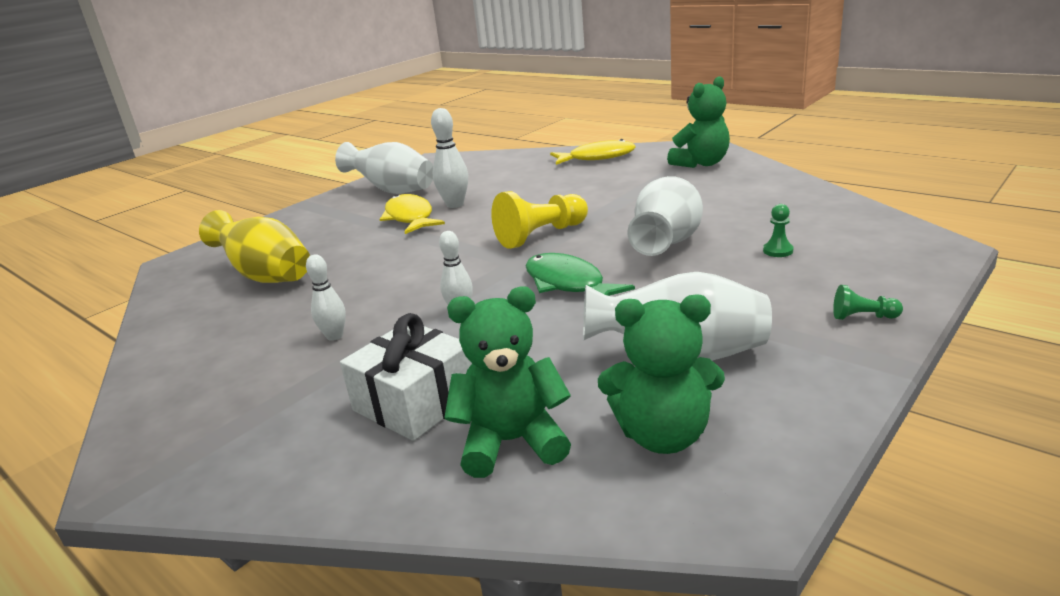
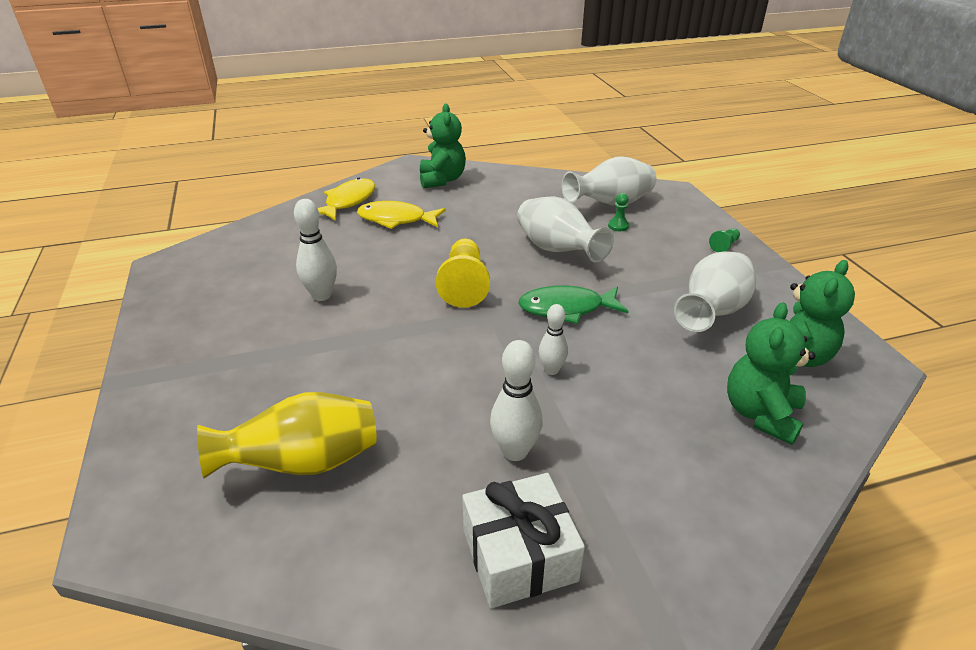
camera: 60 degrees left, 10 degrees up
white bowling pin [306,254,346,341] -> white bowling pin [490,340,543,461], size x1.53
white vase [335,142,433,194] -> white vase moved to [562,156,656,206]
white gift [340,313,472,441] -> white gift moved to [462,473,585,608]
yellow fish [380,194,445,234] -> yellow fish moved to [357,201,446,229]

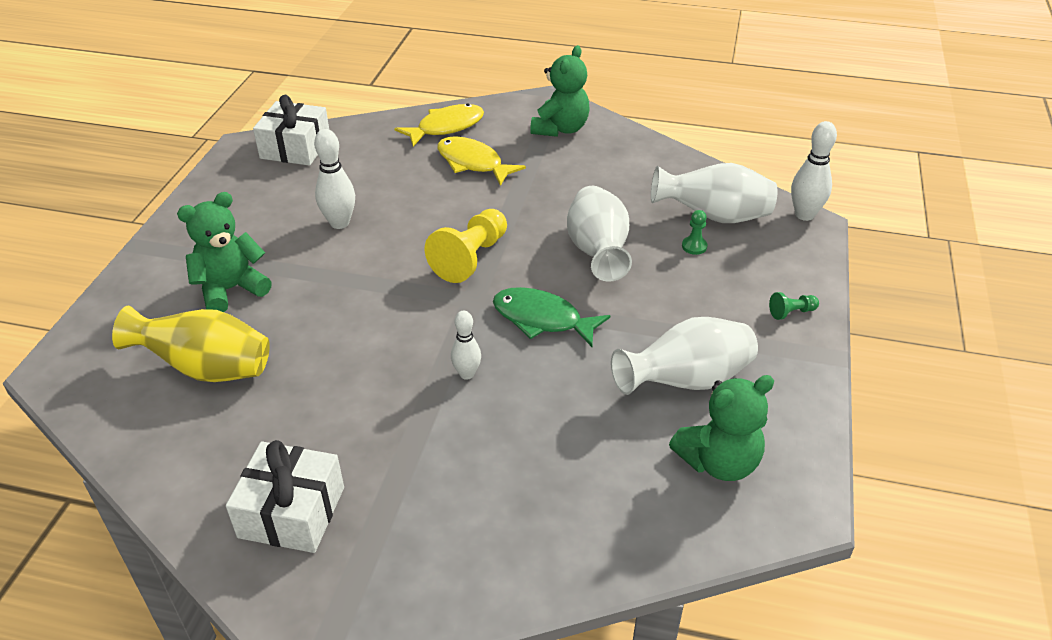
camera: 30 degrees right, 5 degrees up
white bowling pin [490,340,543,461] -> white bowling pin moved to [791,121,837,221]
green teddy bear [727,302,816,445] -> green teddy bear moved to [177,192,272,312]
none -> white gift [253,95,329,166]

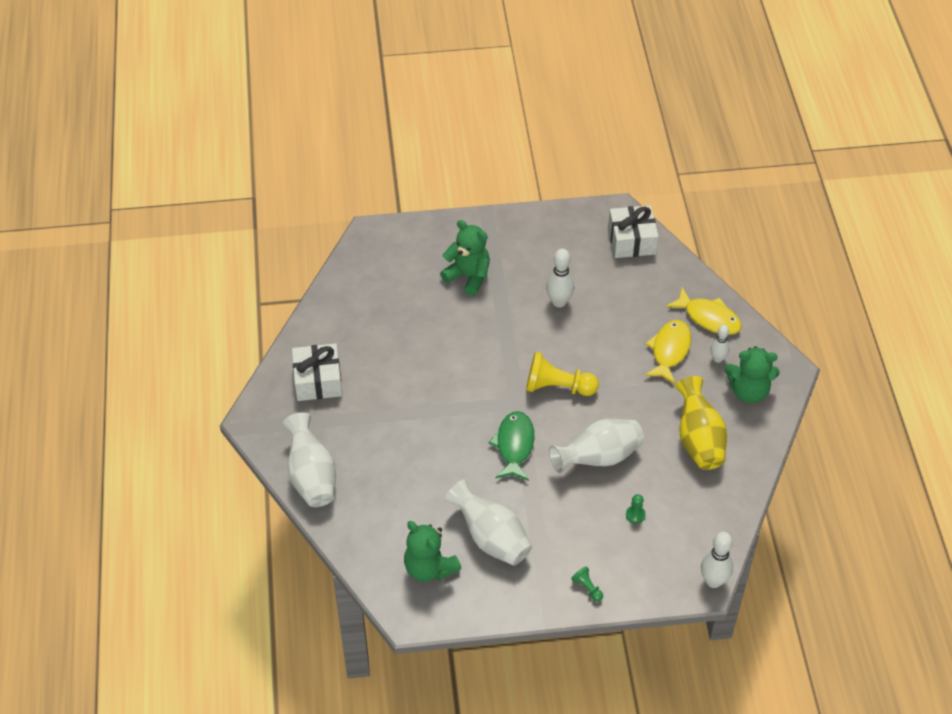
camera: 70 degrees right, 10 degrees up
yellow vase [112,306,270,382] -> yellow vase moved to [675,376,727,470]
white bowling pin [451,311,481,380] -> white bowling pin moved to [710,325,730,363]
white vase [651,163,777,223] -> white vase moved to [283,412,336,507]

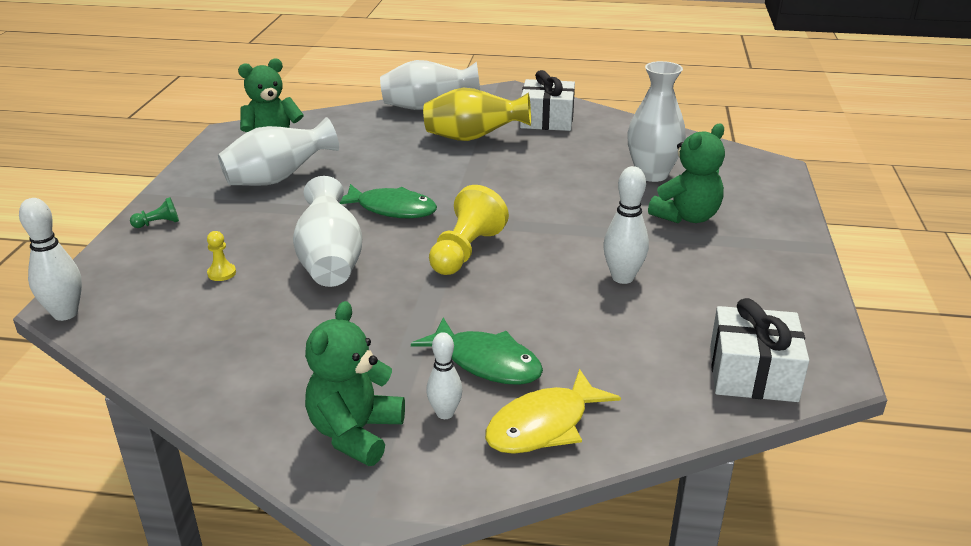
camera: 105 degrees right, 20 degrees down
green pawn [626,494,646,524] -> yellow pawn [207,231,236,281]
yellow fish [645,320,691,384] -> green fish [411,318,543,385]
yellow vase [675,376,727,470] -> yellow vase moved to [423,87,531,141]
none -> white vase [627,61,686,182]

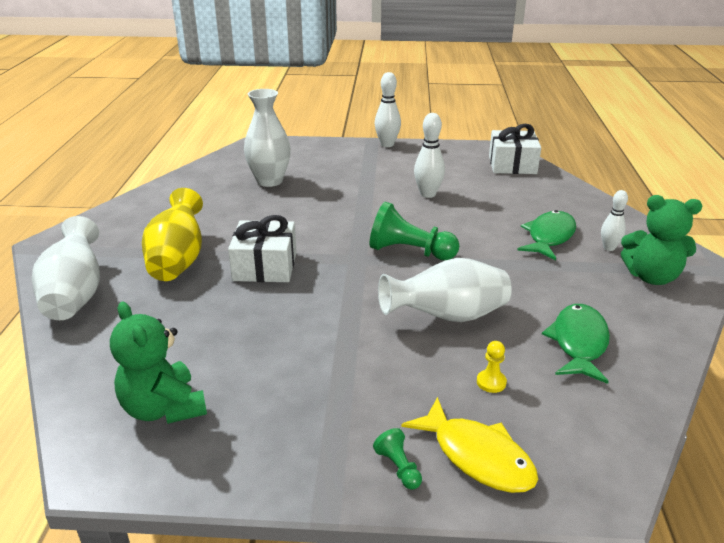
camera: 95 degrees left, 0 degrees up
white bowling pin [19,198,82,321] -> white bowling pin moved to [375,72,401,147]
white vase [218,117,339,186] -> none
green fish [339,184,437,218] -> green fish moved to [542,304,610,384]
yellow pawn [429,185,509,275] -> green pawn [370,202,459,260]
yellow fish [485,369,621,454] -> yellow fish moved to [401,397,538,493]
white gift [520,70,575,131] -> white gift moved to [228,215,296,282]
green teddy bear [648,124,725,224] -> none

